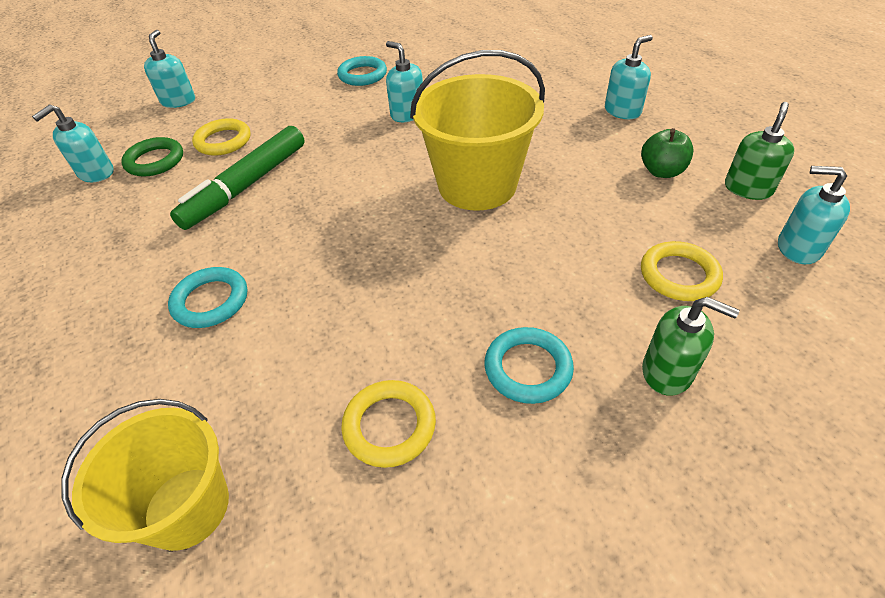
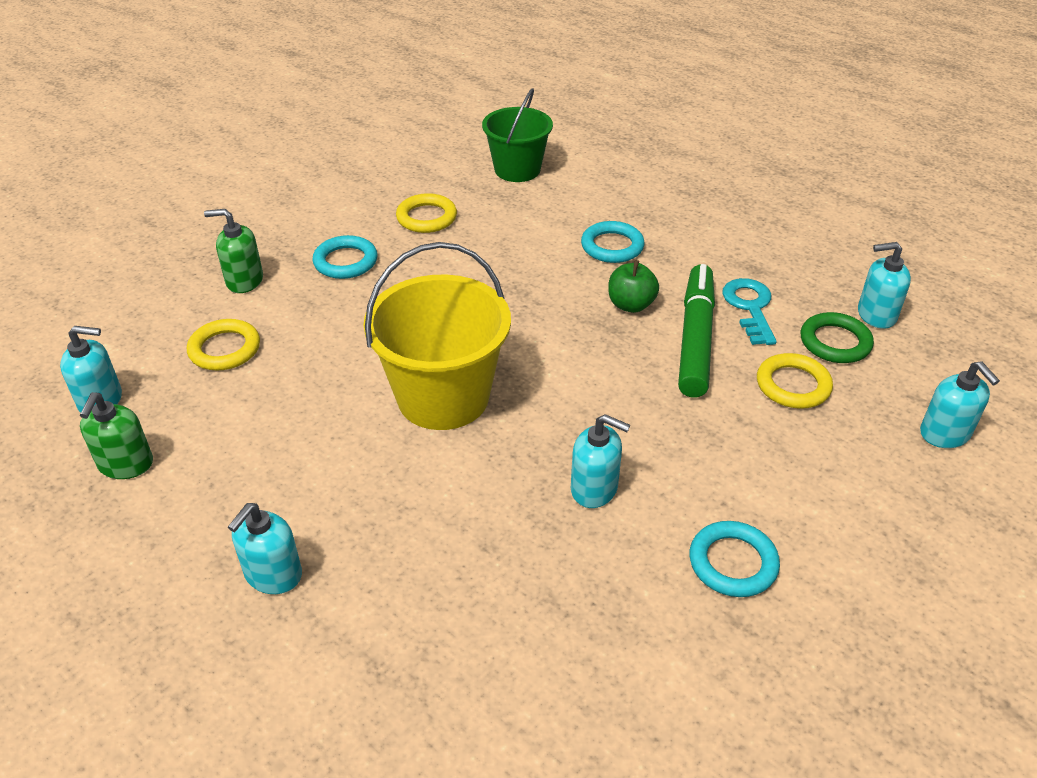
camera: 155 degrees right, 5 degrees down
turquoise soap dispenser [32,104,114,182] -> turquoise soap dispenser turned 105 degrees counterclockwise [858,242,911,329]
yellow bucket [61,399,229,551] -> green bucket [482,88,553,182]
green apple [641,128,693,178] -> green apple moved to [608,260,659,313]
none -> turquoise key [722,278,777,345]

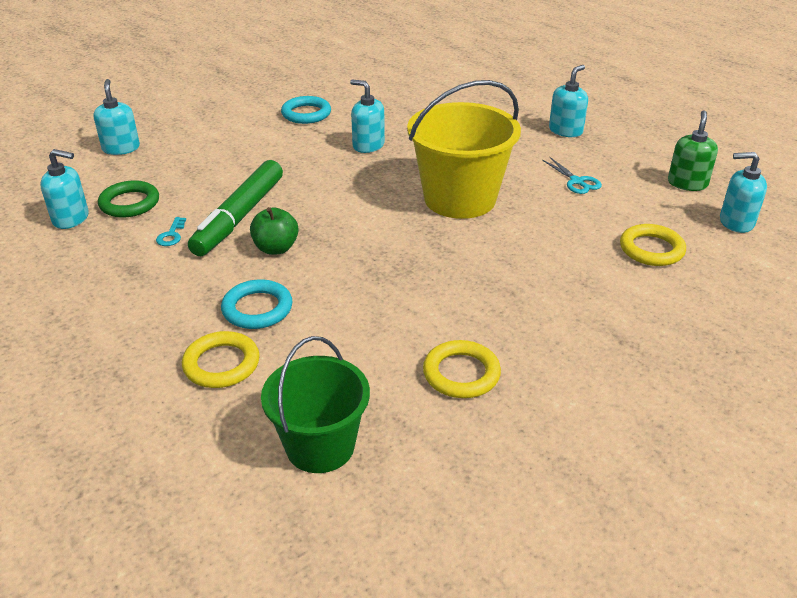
camera: 170 degrees left, 5 degrees down
green soap dispenser [204,209,263,293] -> none
turquoise ring [312,235,377,279] -> none
turquoise key [722,278,777,345] -> turquoise key [156,217,186,246], size x0.53
yellow ring [757,353,833,409] -> yellow ring moved to [182,331,260,388]
none -> turquoise scissors [542,157,602,194]

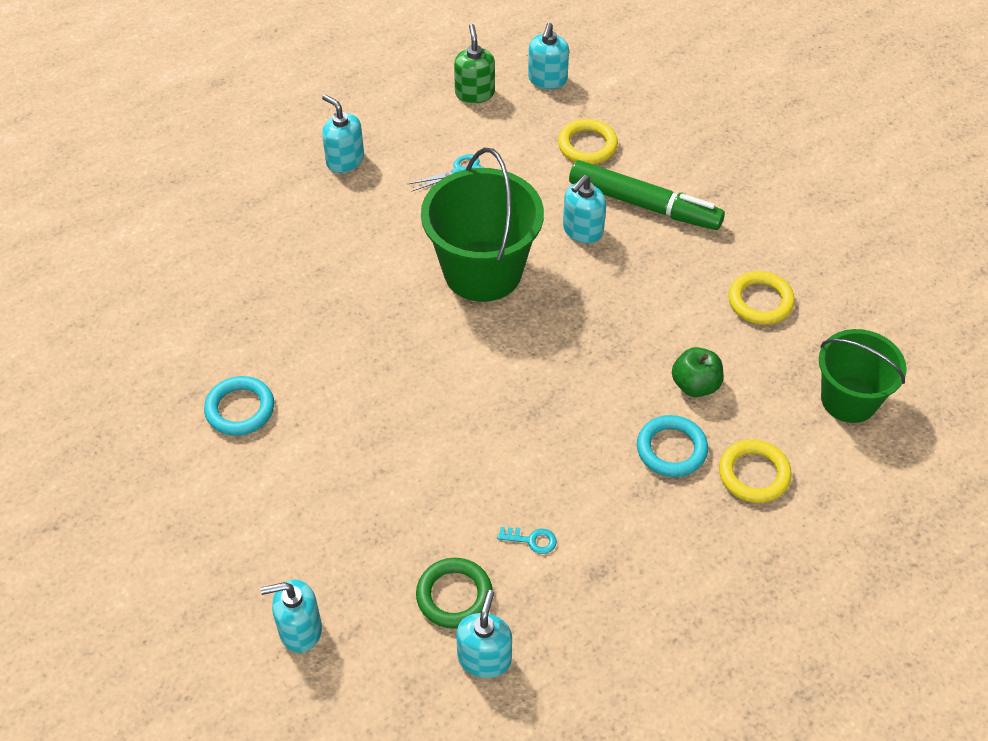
camera: 85 degrees left, 15 degrees up
green marker [188,160,283,256] -> green marker moved to [569,160,725,230]
green apple [250,207,299,255] -> green apple moved to [672,347,724,397]
turquoise soap dispenser [350,80,385,153] -> turquoise soap dispenser moved to [563,175,606,243]
yellow bucket [407,80,521,219] -> green bucket [421,148,544,302]
green soap dispenser [668,110,718,191] -> green soap dispenser turned 60 degrees clockwise [454,24,495,103]

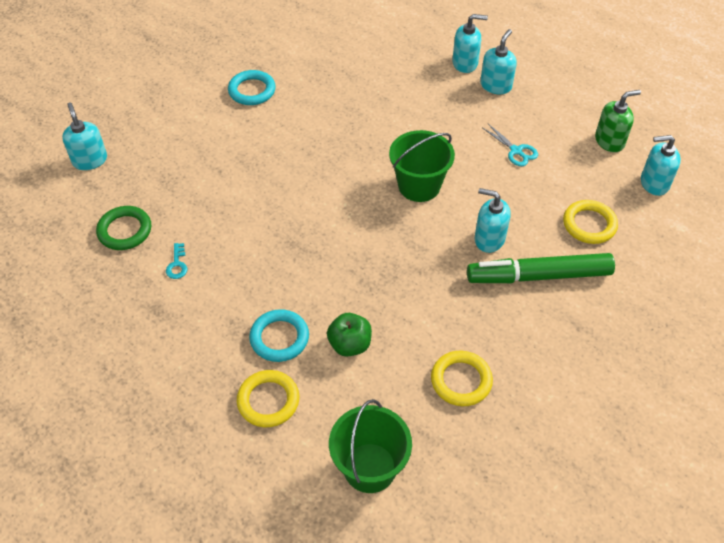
camera: 75 degrees right, 0 degrees up
green bucket [421,148,544,302] -> green bucket [389,130,455,202], size x0.66
turquoise soap dispenser [456,590,512,678] -> turquoise soap dispenser moved to [452,14,488,73]
green marker [569,160,725,230] -> green marker turned 75 degrees clockwise [467,253,615,283]

